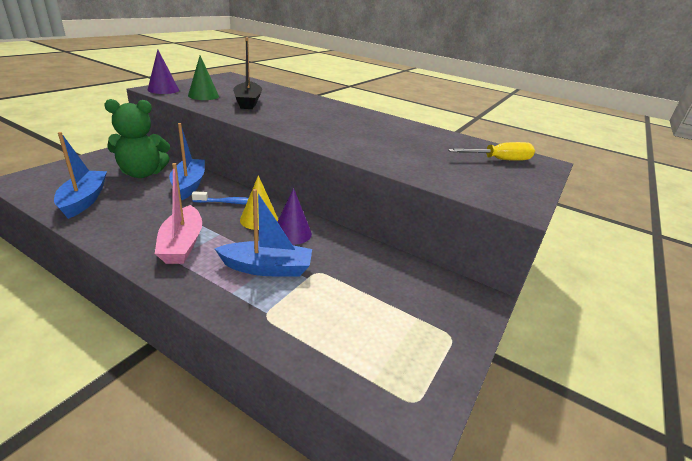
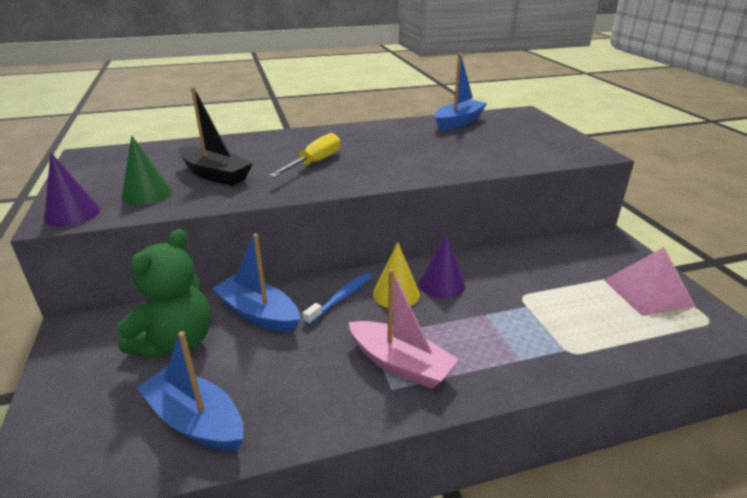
camera: 45 degrees left, 0 degrees up
blue boat [214,189,312,276] -> blue boat moved to [434,53,487,131]
yellow screwdriver [448,142,535,161] -> yellow screwdriver moved to [269,133,340,177]
none -> pink pyramid [604,247,696,316]

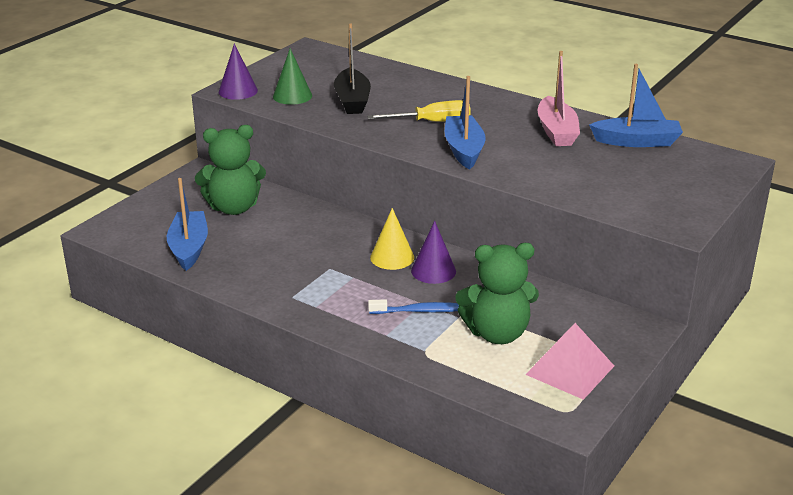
camera: 50 degrees right, 0 degrees up
blue boat [212,234,300,332] -> blue boat moved to [445,76,486,169]
blue toothbrush [303,273,372,325] -> blue toothbrush moved to [368,299,459,314]
pink boat [348,269,459,389] -> pink boat moved to [538,51,580,146]
none -> green teddy bear [455,243,539,344]

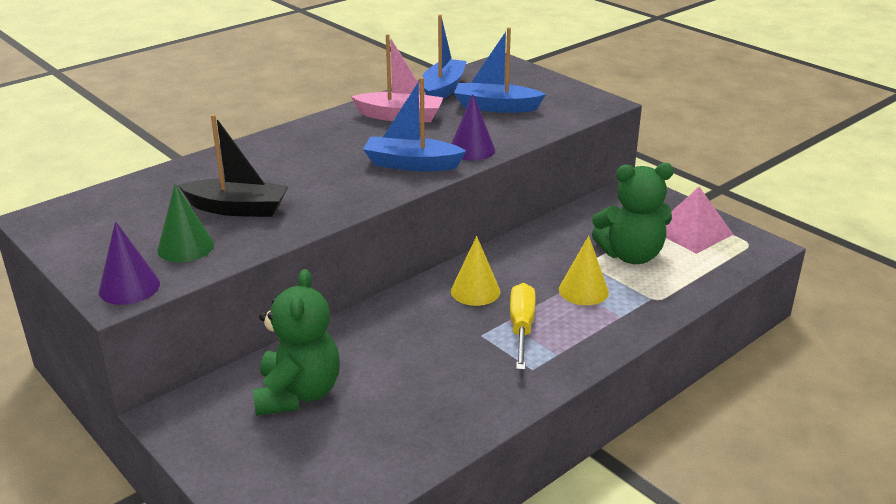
camera: 75 degrees left, 0 degrees up
blue boat [167,178,208,271] -> blue boat moved to [454,27,546,113]
yellow screwdriver [367,100,471,122] -> yellow screwdriver moved to [510,283,536,370]
blue toothbrush [368,299,459,314] -> yellow cone [559,236,609,305]
purple cone [411,221,456,284] -> purple cone moved to [451,94,495,161]
green teddy bear [455,243,539,344] -> green teddy bear turned 75 degrees clockwise [592,163,674,264]

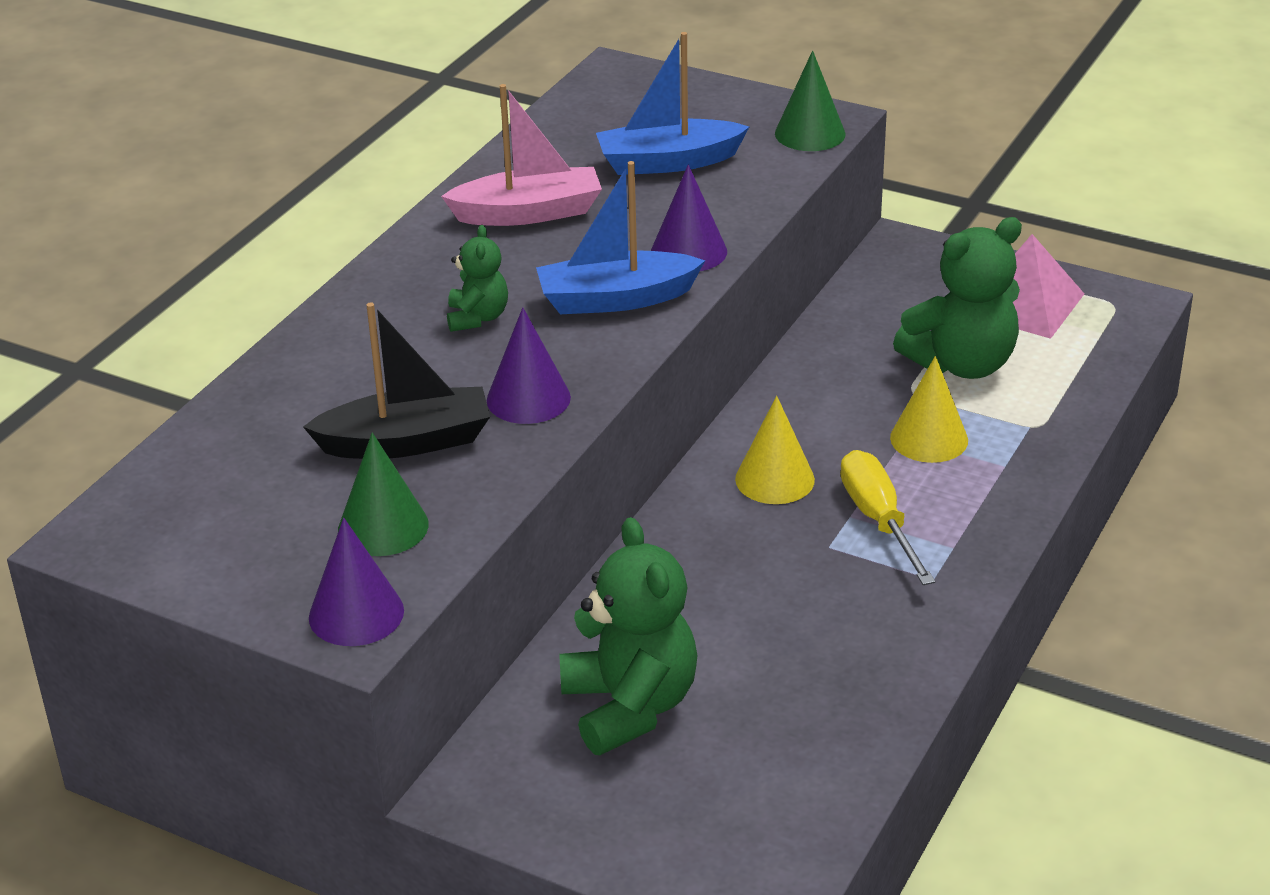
camera: 20 degrees left, 5 degrees up
blue boat [422,14,467,99] -> none
none -> green teddy bear [447,225,508,332]
none -> purple cone [487,307,571,424]
none -> green cone [775,51,846,151]

